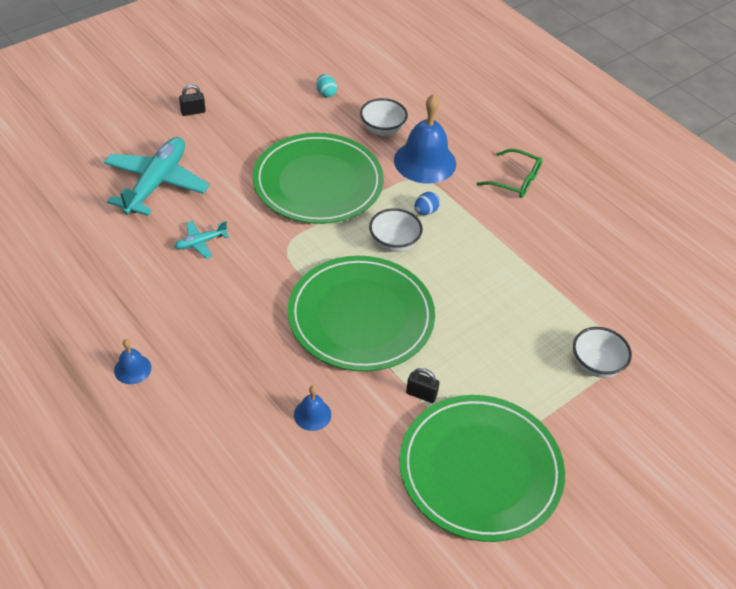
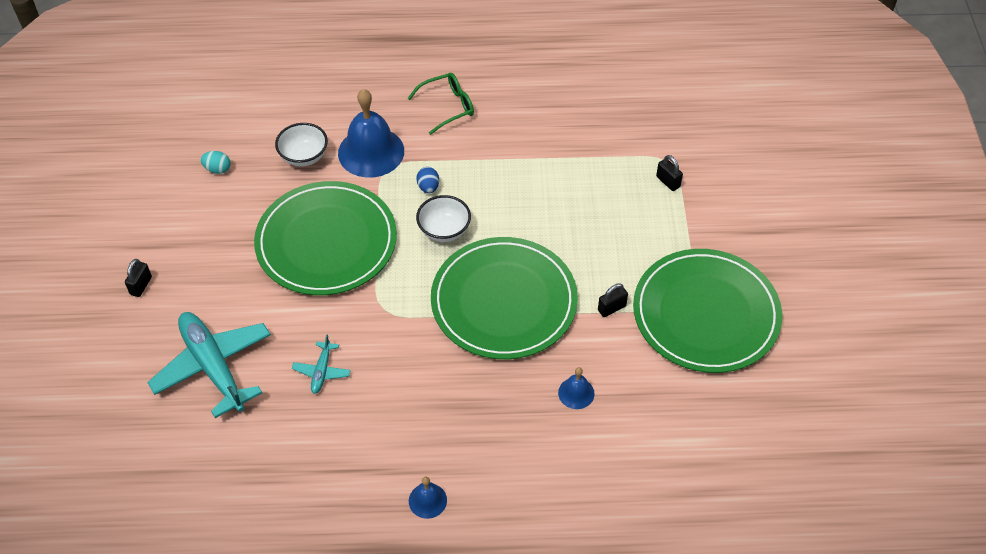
camera: 50 degrees left, 5 degrees up
white bowl [573,327,632,378] -> black padlock [656,155,683,191]

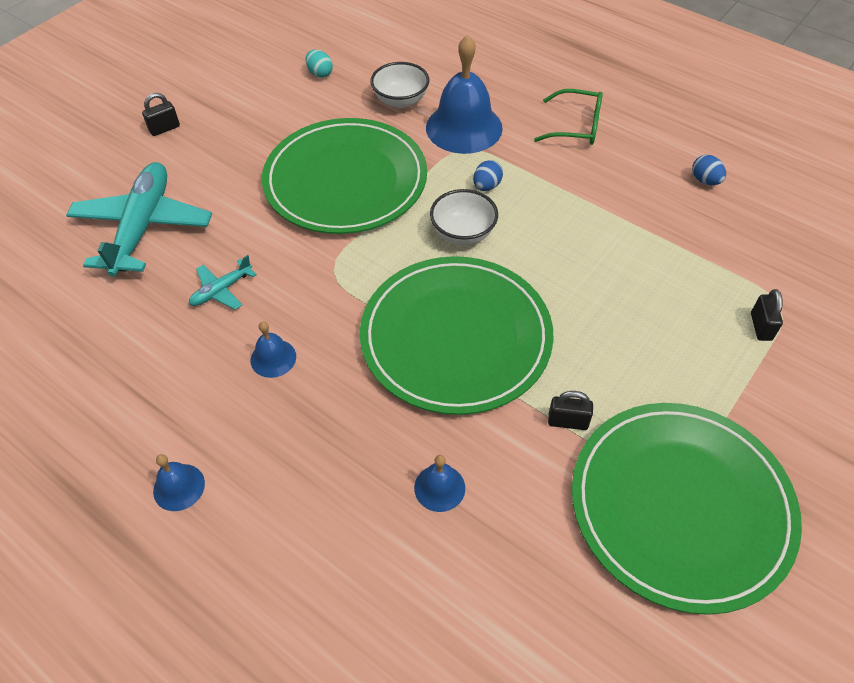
camera: 40 degrees right, 0 degrees up
none -> blue bell [251,321,296,378]
none -> blue egg [692,155,726,185]

